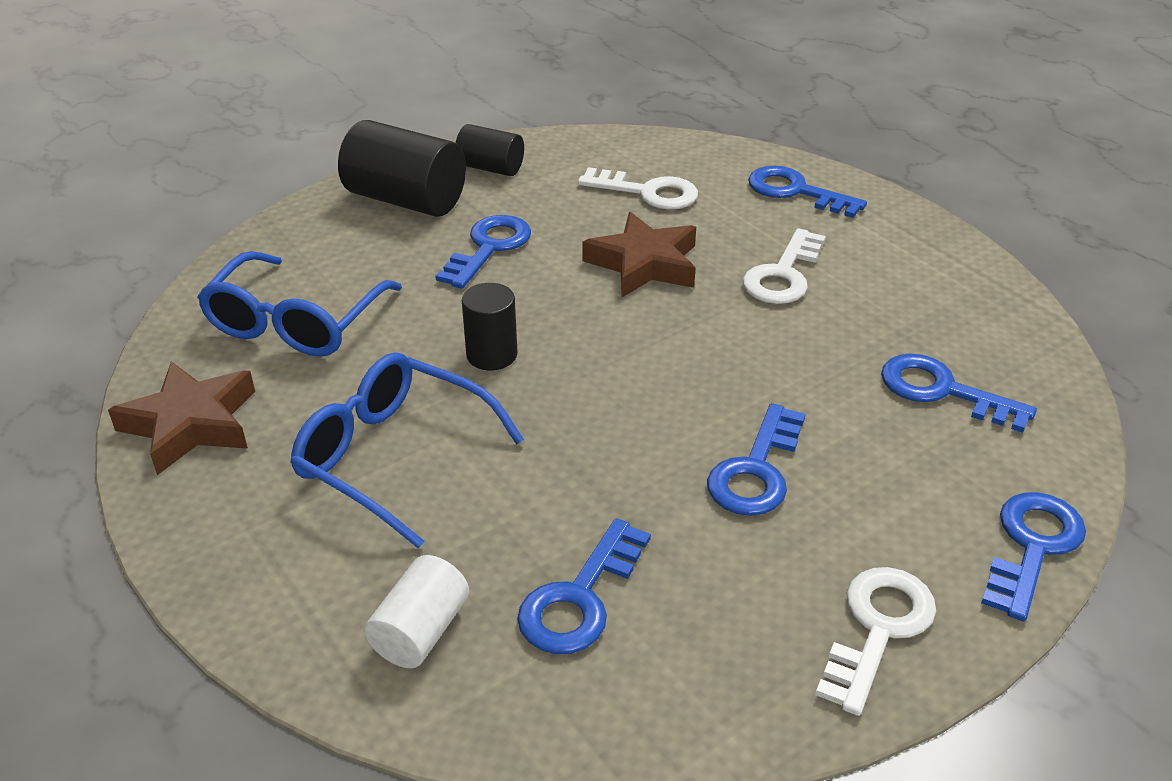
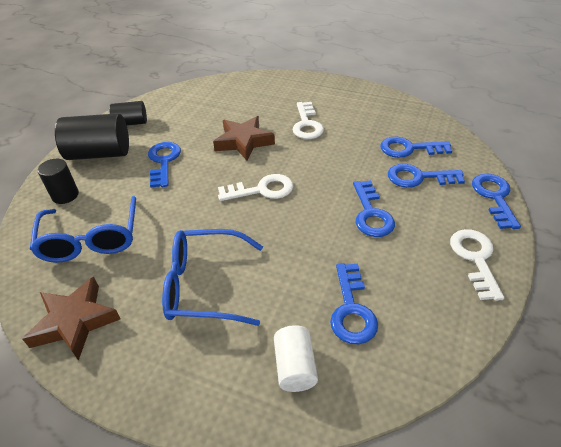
camera: 30 degrees left, 5 degrees up
black cylinder [462,283,517,370] -> black cylinder moved to [38,159,79,204]
white key [578,167,698,210] -> white key moved to [218,174,294,201]
blue key [748,166,867,218] -> blue key moved to [388,164,465,188]

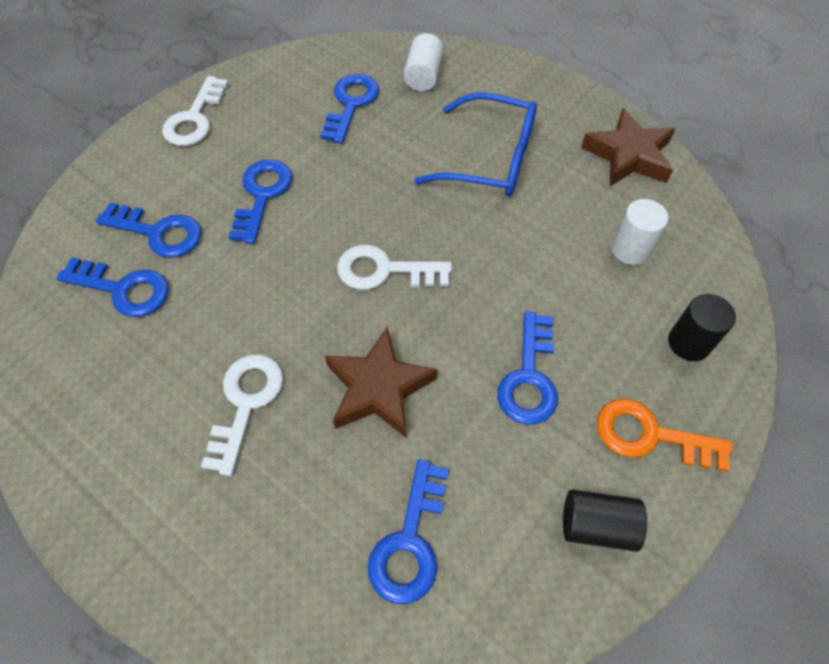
camera: 165 degrees left, 15 degrees up
blue glasses [30,196,136,263] -> white cylinder [611,199,669,265]
black cylinder [55,113,129,160] -> orange key [597,399,732,472]
blue key [472,174,521,229] -> blue key moved to [368,459,449,604]

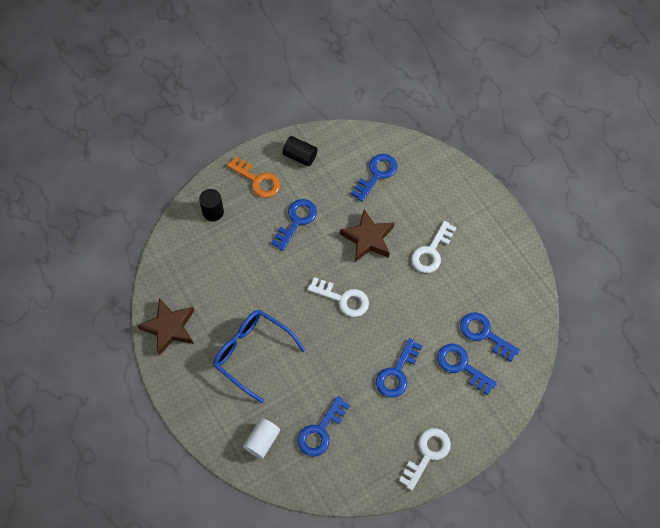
camera: 160 degrees left, 5 degrees up
white cylinder [611,199,669,265] -> none

